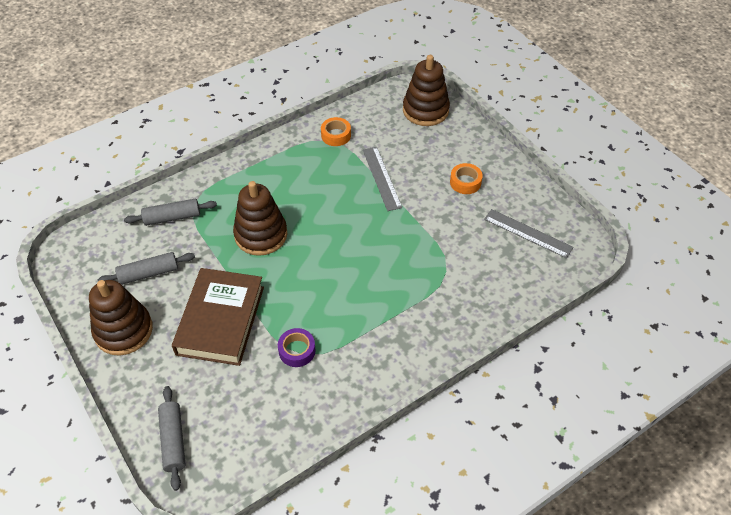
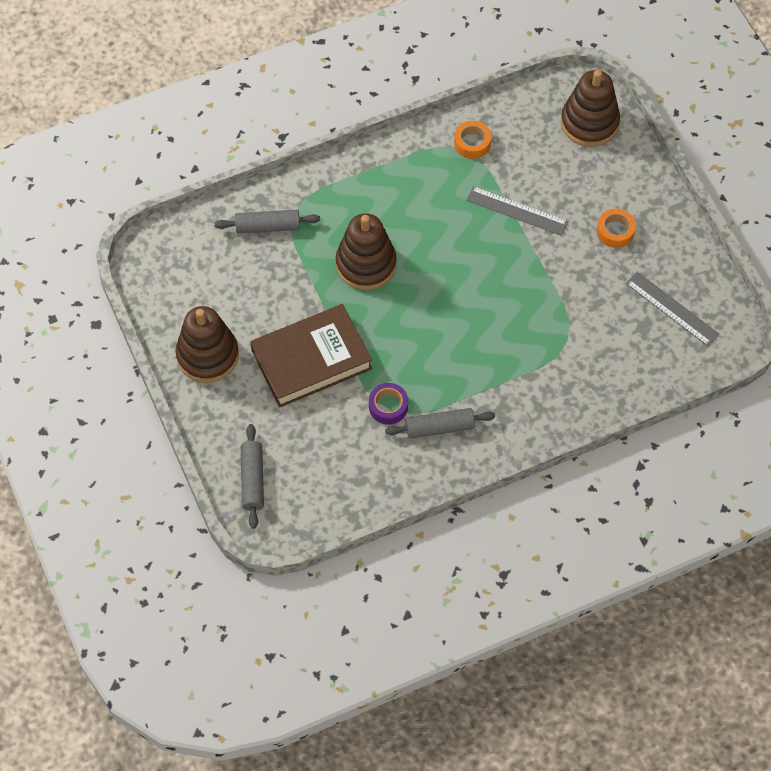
camera: 10 degrees right, 10 degrees up
grey rolling pin [98,252,195,285] -> grey rolling pin moved to [385,408,495,439]
brown book [172,268,264,366] -> brown book turned 45 degrees clockwise [250,304,372,408]
grey ruler [363,147,402,211] -> grey ruler turned 60 degrees counterclockwise [466,186,569,236]

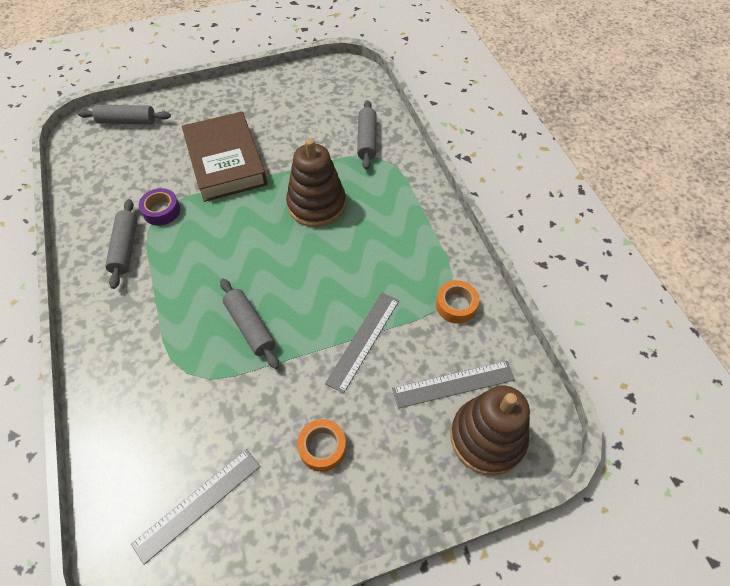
camera: 95 degrees right, 5 degrees down
brown stacking toy [176,306,239,383] -> none
none -> grey rolling pin [220,279,279,369]
none -> grey ruler [392,361,515,409]

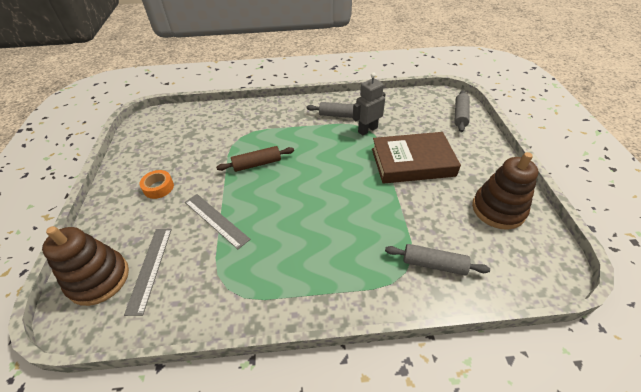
camera: 105 degrees right, 10 degrees down
grey ruler [131,449,260,565] -> none
purple tape [139,188,180,226] -> grey robot [353,72,385,135]
grey rolling pin [220,279,279,369] -> brown rolling pin [216,146,294,172]
brown stacking toy [286,138,346,227] -> brown stacking toy moved to [472,152,539,230]
orange tape [436,280,479,324] -> none

